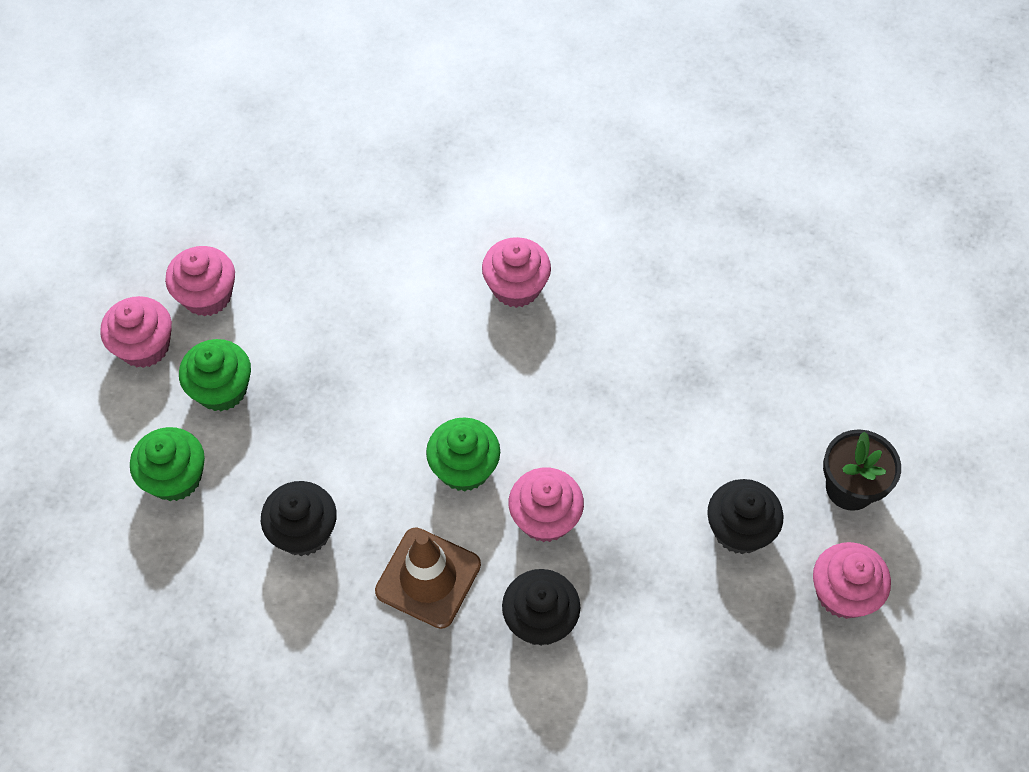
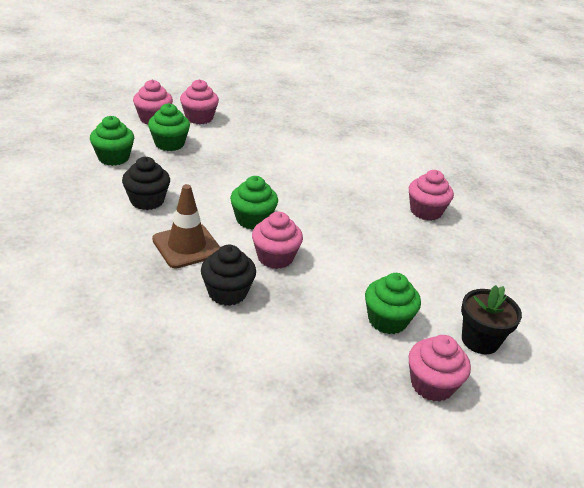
camera: 30 degrees right, 25 degrees down
pink cupcake [482,237,551,308] -> pink cupcake moved to [409,170,454,221]
black cupcake [707,479,783,554] -> green cupcake [365,273,421,334]

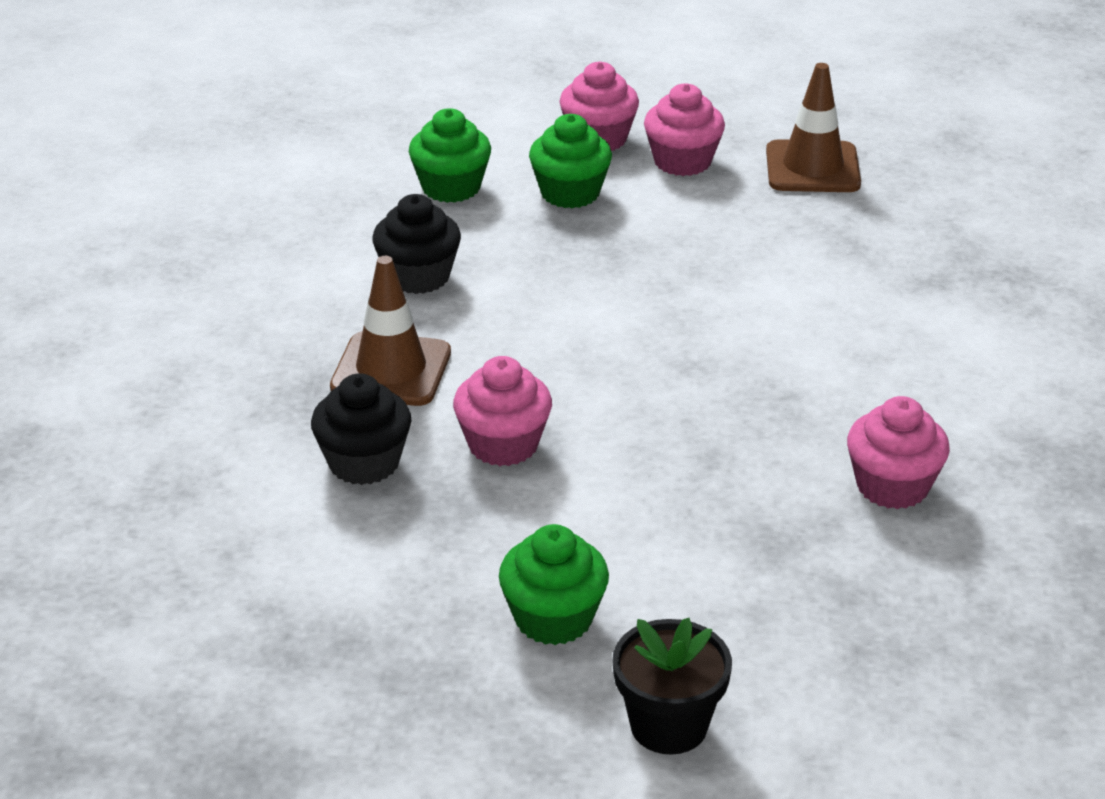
camera: 45 degrees right, 0 degrees up
green cupcake [230,176,278,230] -> none
pink cupcake [408,335,471,402] -> none
none -> brown traffic cone [766,63,861,192]

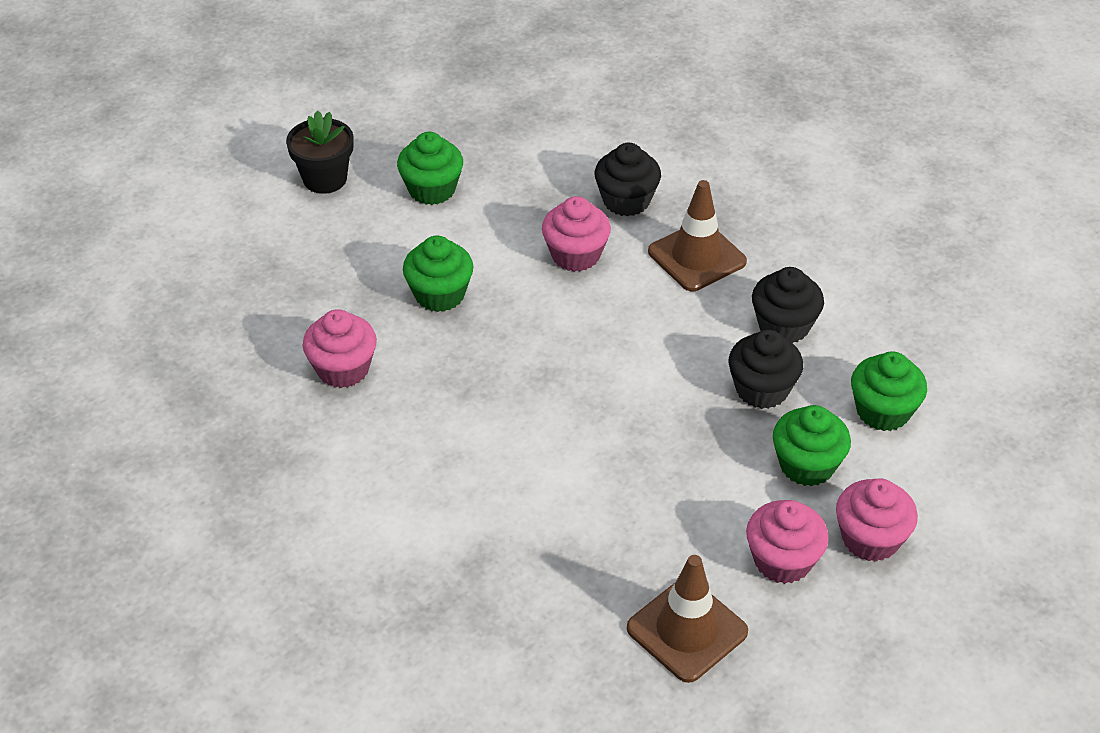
camera: 135 degrees right, 10 degrees up
none -> green cupcake [403,235,473,312]
none -> black cupcake [728,330,803,409]

